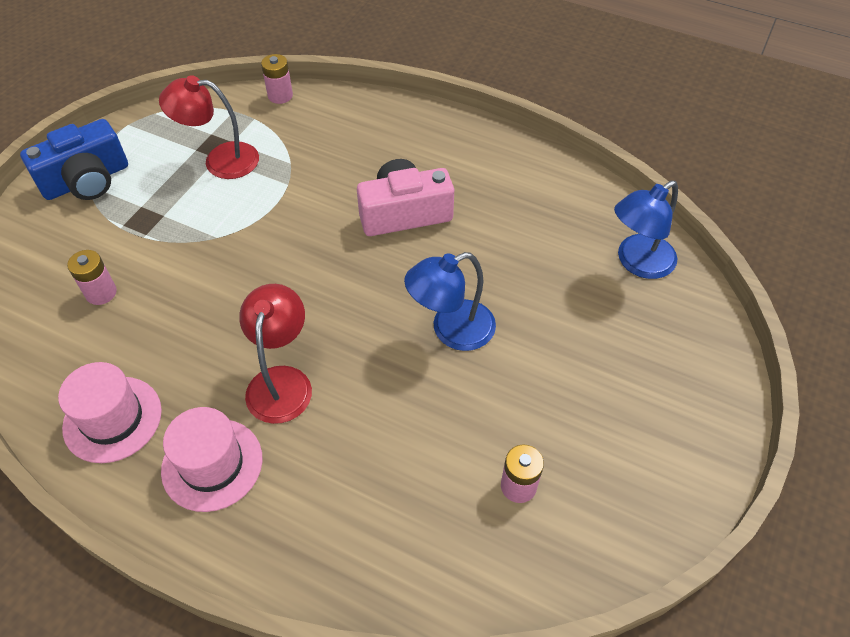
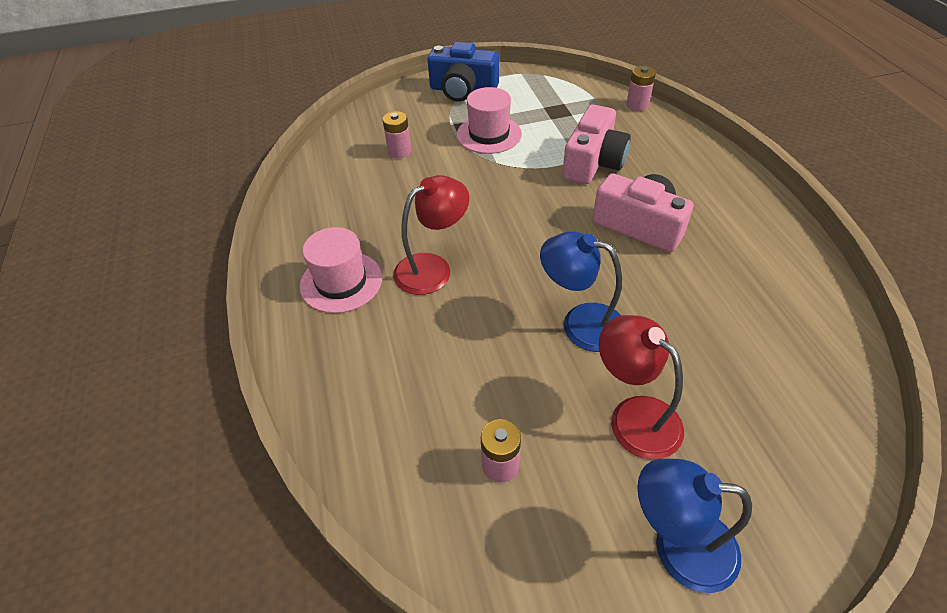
camera: 50 degrees right, 5 degrees down
pink hat [58,362,162,463] -> pink hat moved to [457,87,522,154]
red lamp [159,75,259,179] -> red lamp moved to [599,315,684,460]
blue lamp [614,181,678,279] -> blue lamp moved to [637,458,752,593]
none -> pink camera [562,105,631,184]

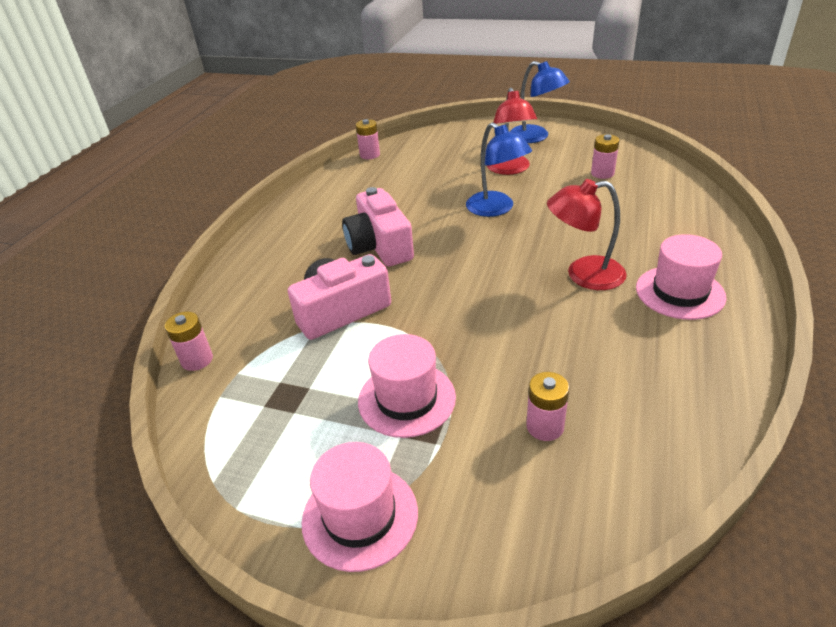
camera: 145 degrees left, 10 degrees down
blue camera [428,42,499,102] -> pink hat [302,442,418,572]
none -> pink battery [356,119,380,159]

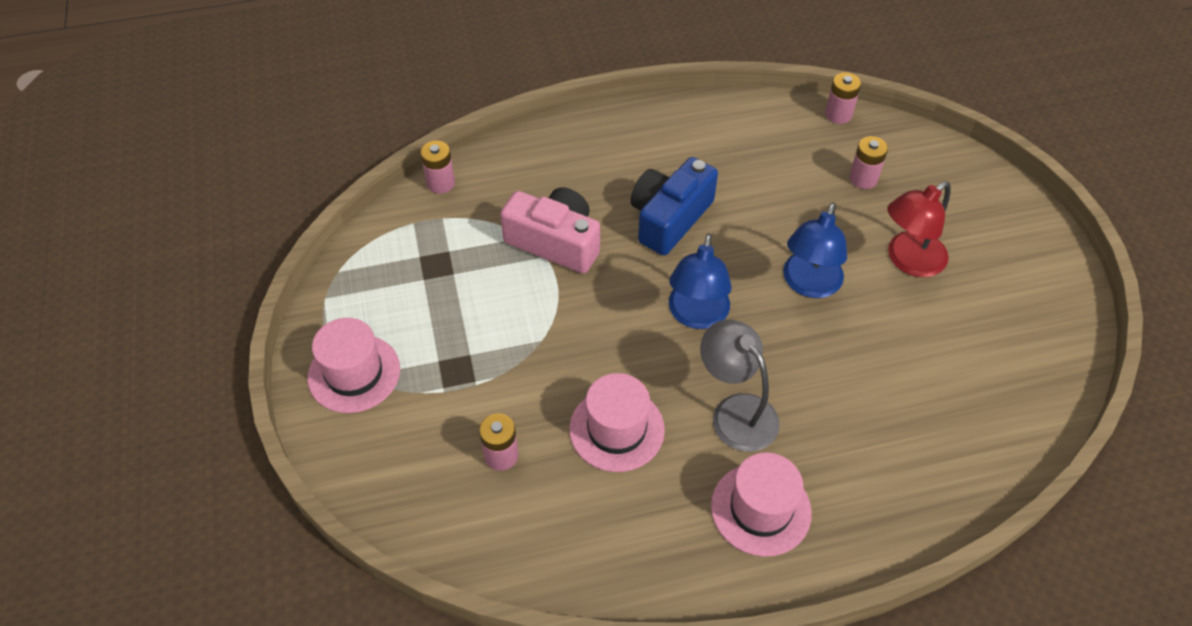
camera: 55 degrees right, 15 degrees up
pink camera [342,187,414,266] -> blue camera [631,157,718,255]
pink hat [358,334,456,438] -> pink hat moved to [569,373,665,472]
blue lamp [509,61,570,143] -> blue lamp moved to [669,233,732,329]
red lamp [547,179,627,290] -> grey lamp [700,319,780,452]
pink battery [591,134,619,179] -> pink battery moved to [849,136,888,189]

